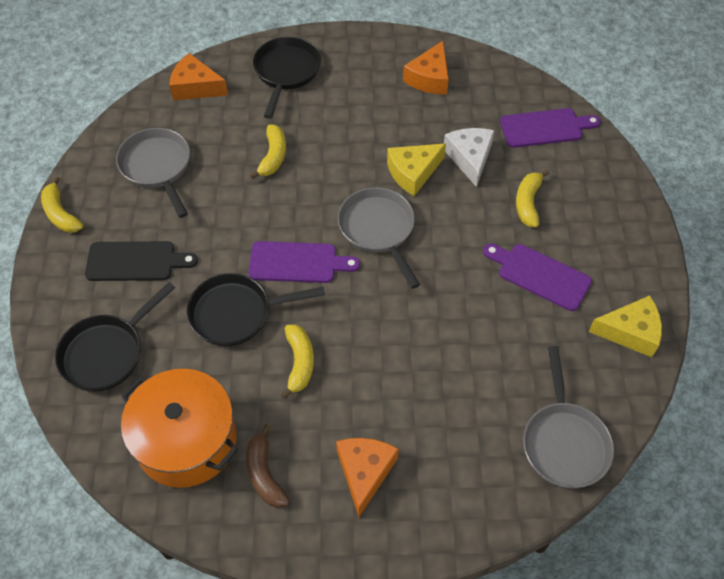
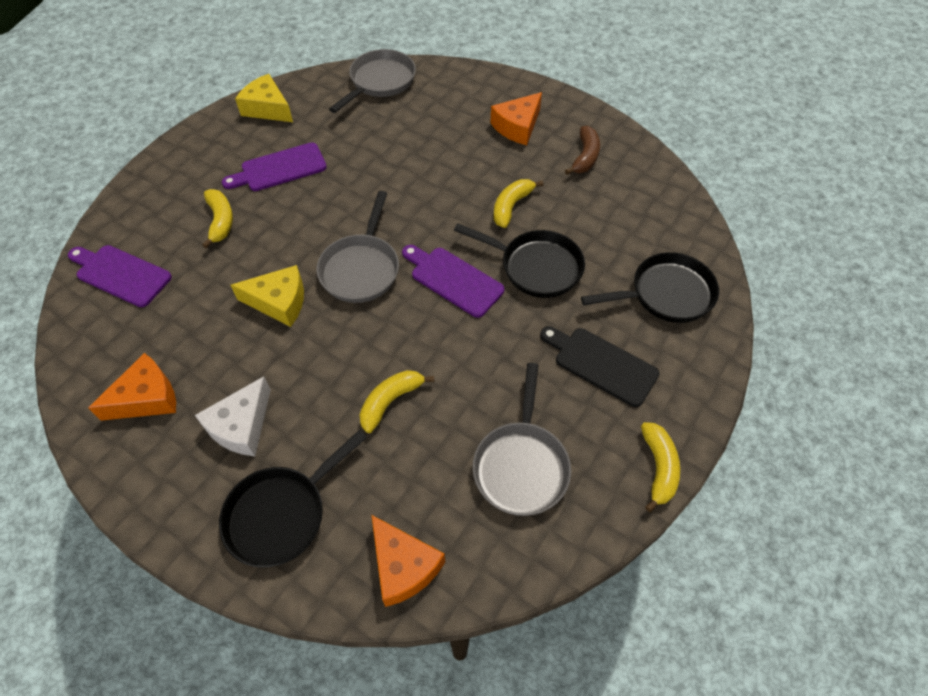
camera: 145 degrees left, 0 degrees up
orange pot [121,369,238,488] -> none
white cheese [444,128,494,187] -> white cheese moved to [195,376,271,456]
purple cutting board [483,244,592,311] -> purple cutting board turned 90 degrees clockwise [222,142,327,191]
yellow banana [516,170,549,227] -> yellow banana turned 60 degrees counterclockwise [202,189,233,249]

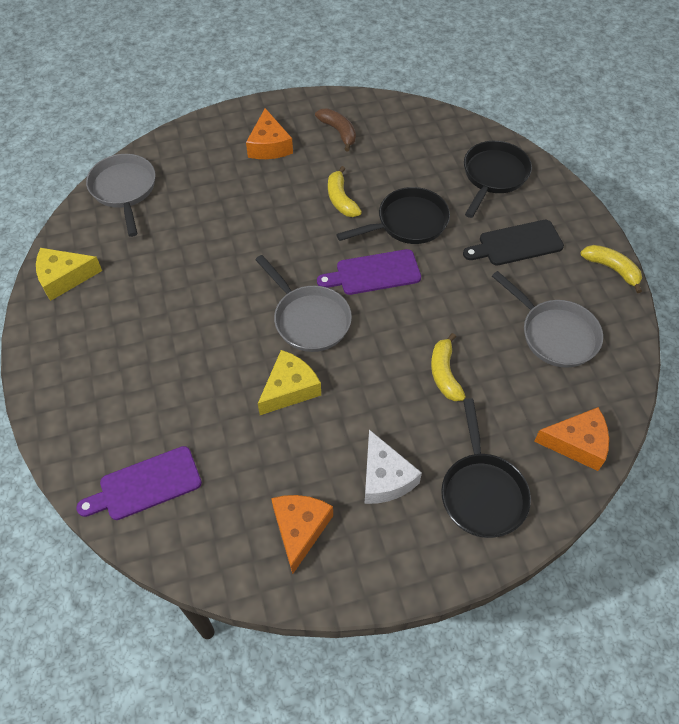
camera: 50 degrees left, 0 degrees up
yellow banana [202,189,233,249] -> none
purple cutting board [222,142,327,191] -> none

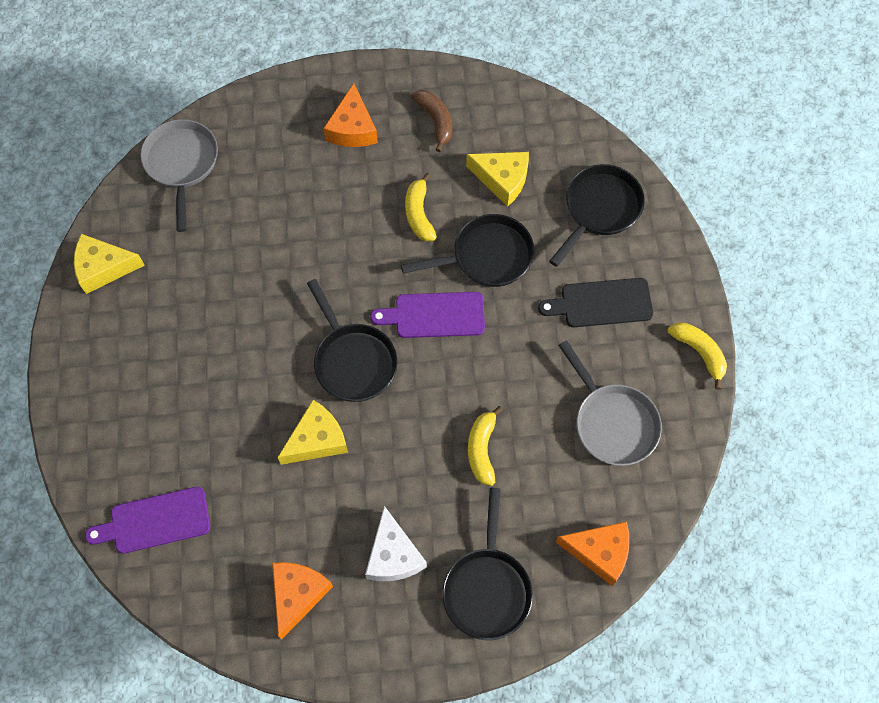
camera: 10 degrees right, 10 degrees up
grey pan [255,255,352,352] -> black pan [307,279,397,402]
none -> yellow cheese [466,152,529,207]

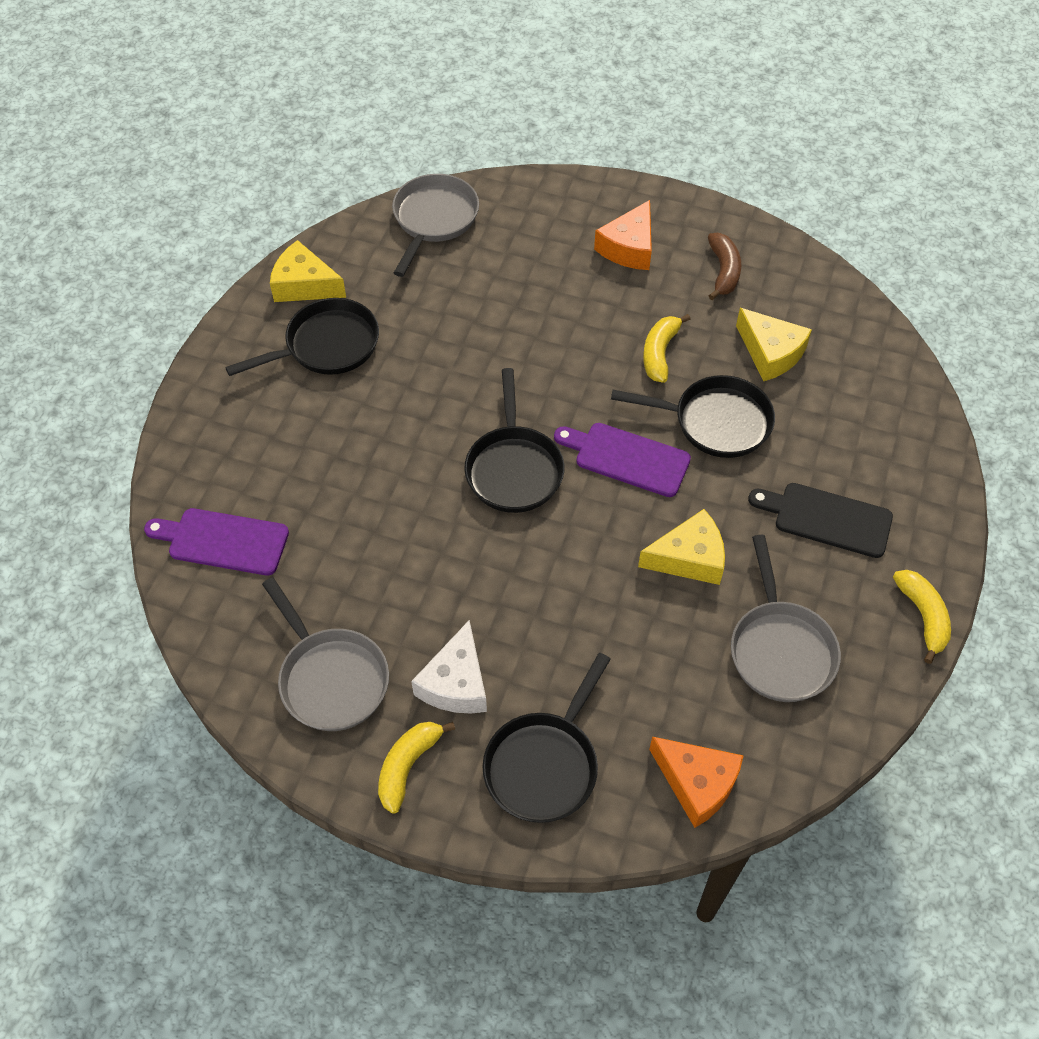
camera: 25 degrees right, 10 degrees down
orange cheese [272,562,333,639] -> grey pan [262,577,389,731]
yellow cheese [277,400,348,465] -> yellow cheese moved to [638,509,725,585]
yellow banana [468,406,503,486] -> yellow banana moved to [378,722,455,814]
black pan [549,164,645,267] -> black pan moved to [225,298,379,376]

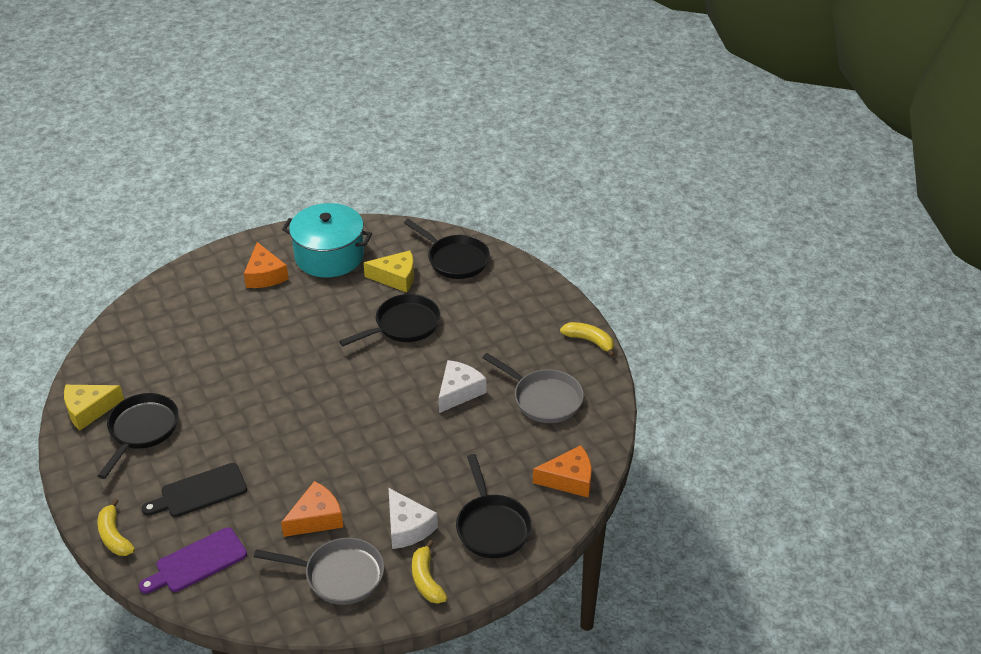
camera: 45 degrees left, 15 degrees down
grey pan [392,174,479,277] -> none
black pan [464,368,564,513] -> black pan moved to [404,219,490,279]
purple cutting board [554,423,691,497] -> none
yellow cheese [638,509,725,585] -> white cheese [438,360,486,413]
yellow banana [643,314,690,383] -> yellow banana moved to [97,499,135,556]
brown banana [708,233,741,300] -> turquoise pot [282,203,372,278]
black cutting board [748,483,893,558] -> black cutting board moved to [142,463,247,517]
none -> orange cheese [281,481,343,537]

